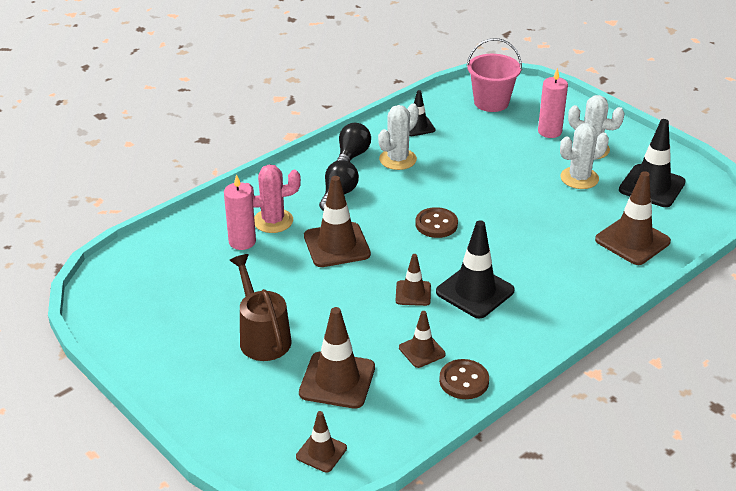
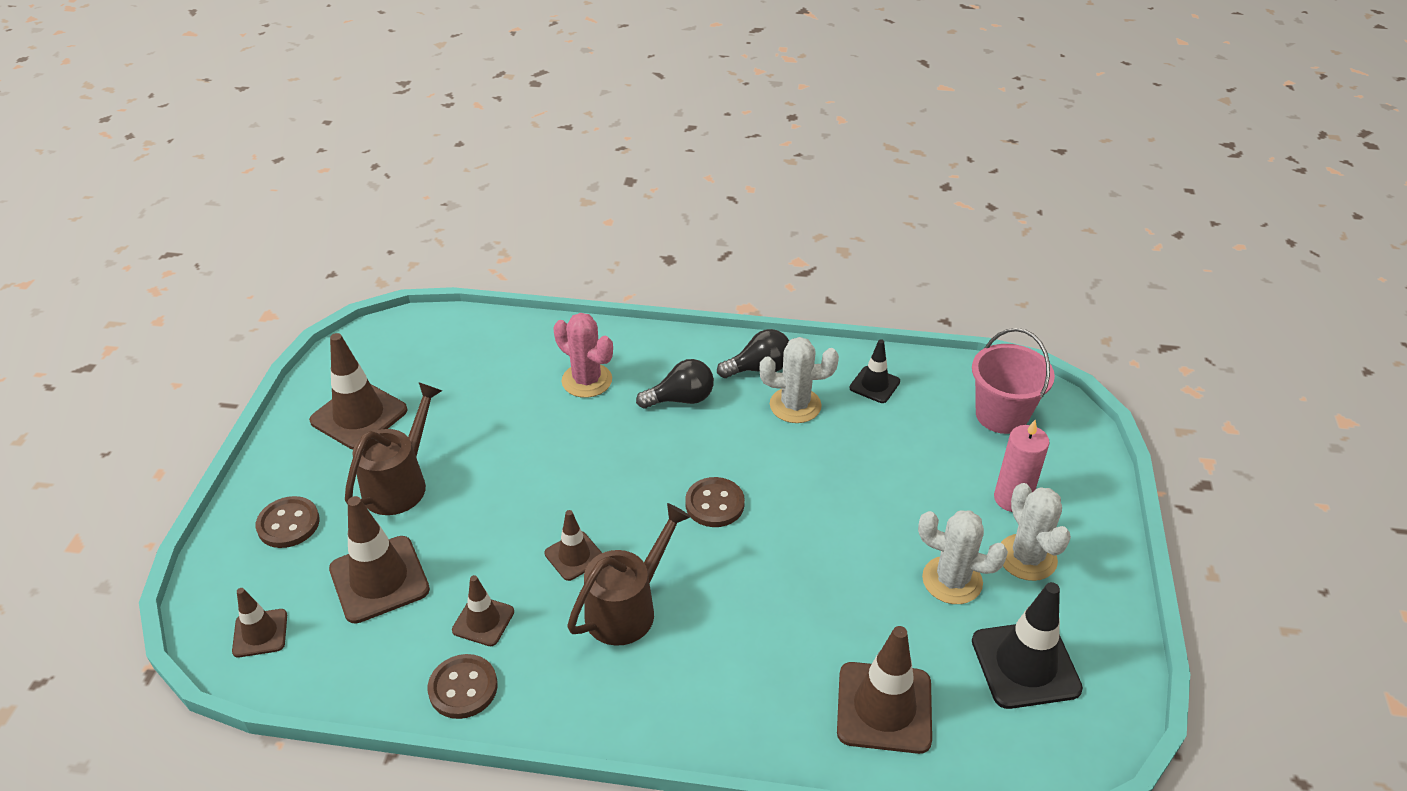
camera: 50 degrees right, 5 degrees up
pink candle [224,174,256,250] -> none
brown traffic cone [304,176,371,267] -> brown traffic cone moved to [309,333,407,450]
black traffic cone [436,220,515,318] -> brown watering can [567,503,691,646]
none -> brown button [256,496,320,548]

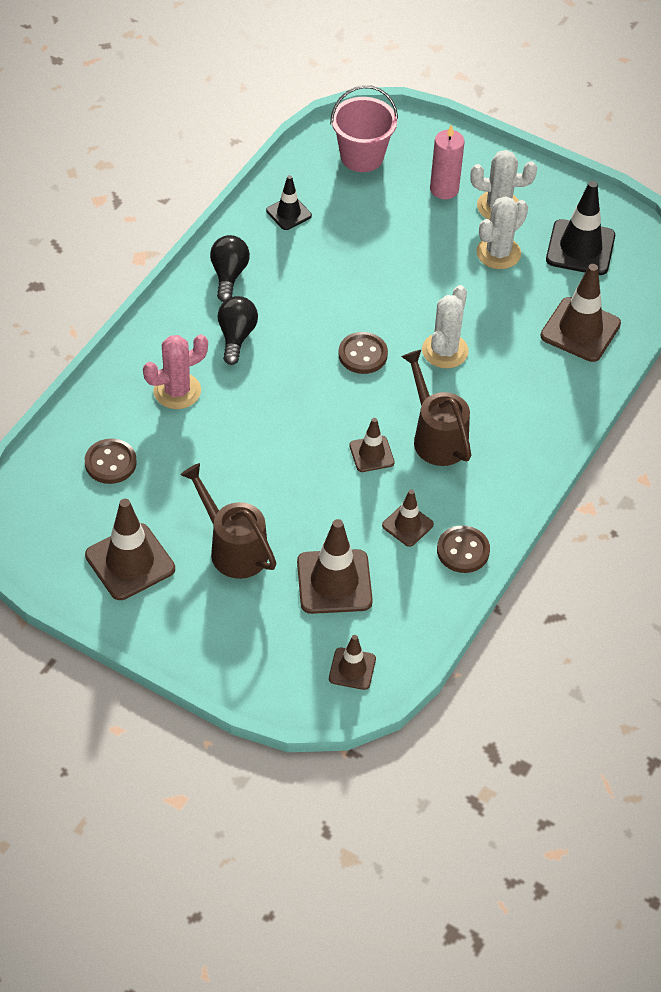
camera: 70 degrees left, 10 degrees up
brown button [256,496,320,548] -> brown button moved to [85,439,137,484]
white cactus [760,337,839,423] -> white cactus moved to [422,285,469,368]

